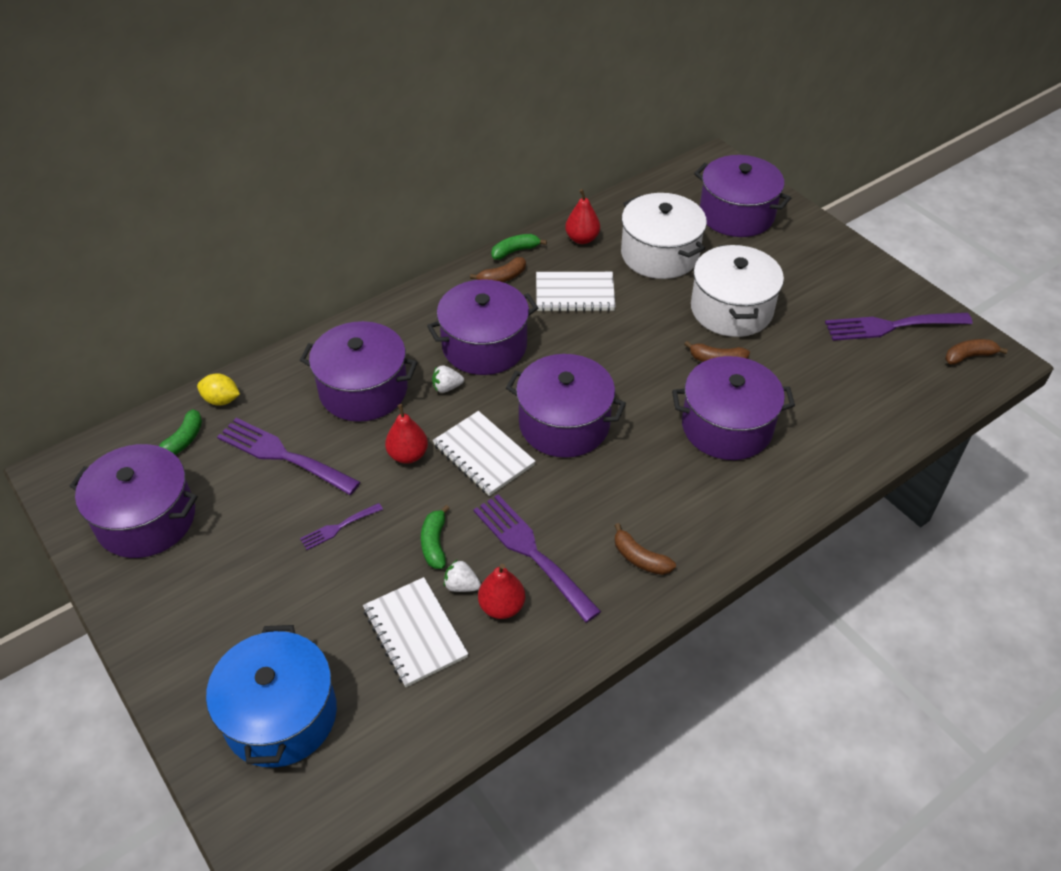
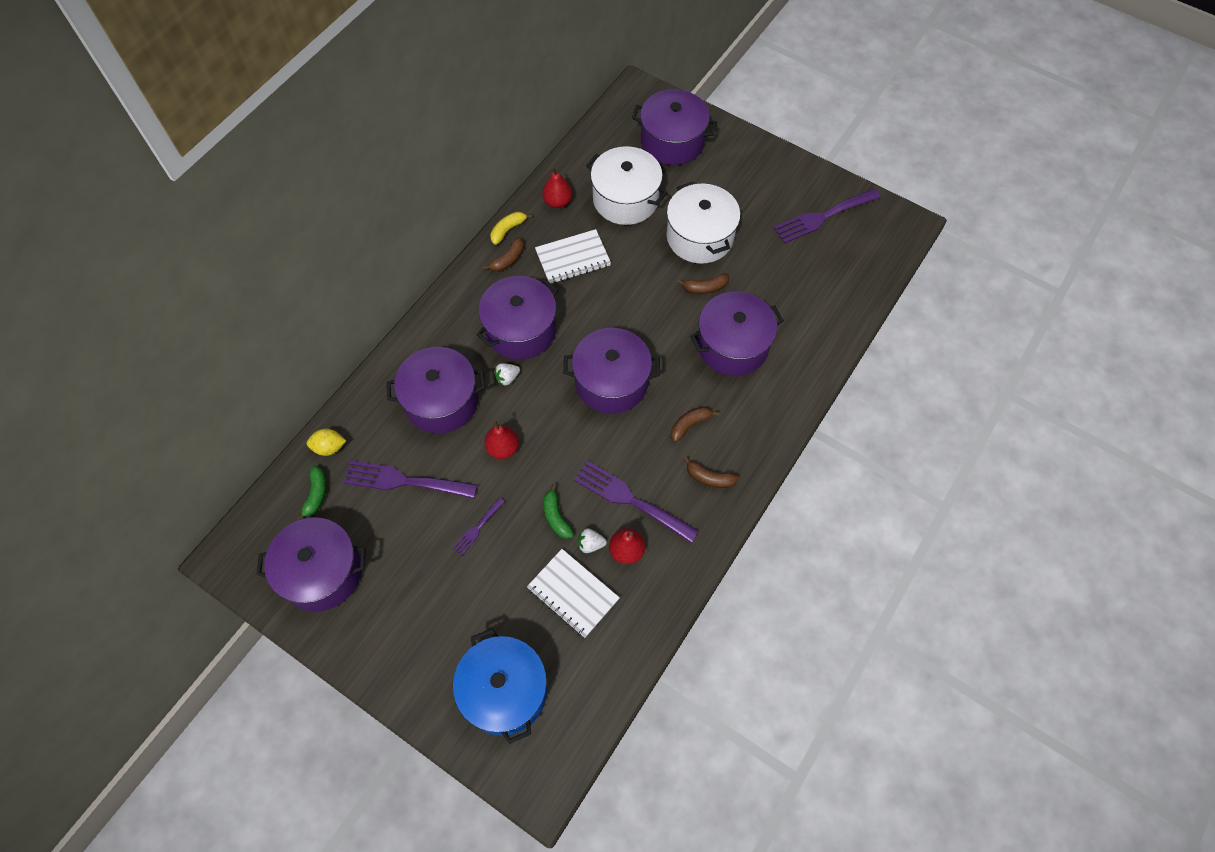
camera: 20 degrees left, 15 degrees up
white notebook [433,411,536,496] -> none
green banana [491,234,547,260] -> yellow banana [490,212,532,245]
brown banana [945,339,1008,365] -> brown banana moved to [671,407,719,442]

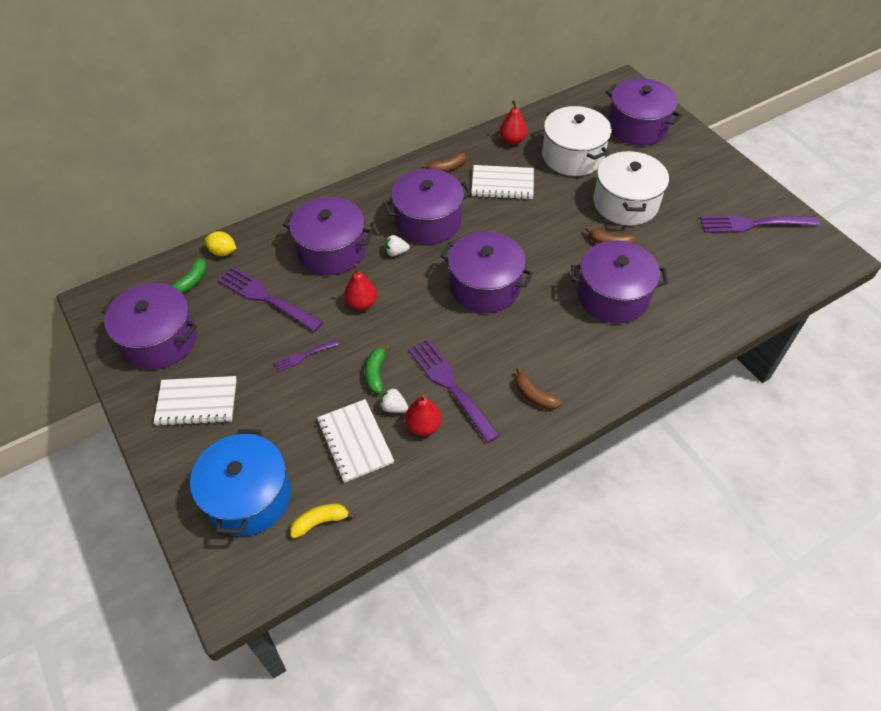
camera: 25 degrees right, 10 degrees down
yellow banana [490,212,532,245] -> yellow banana moved to [290,504,356,538]
brown banana [671,407,719,442] -> none
none -> white notebook [154,376,237,427]

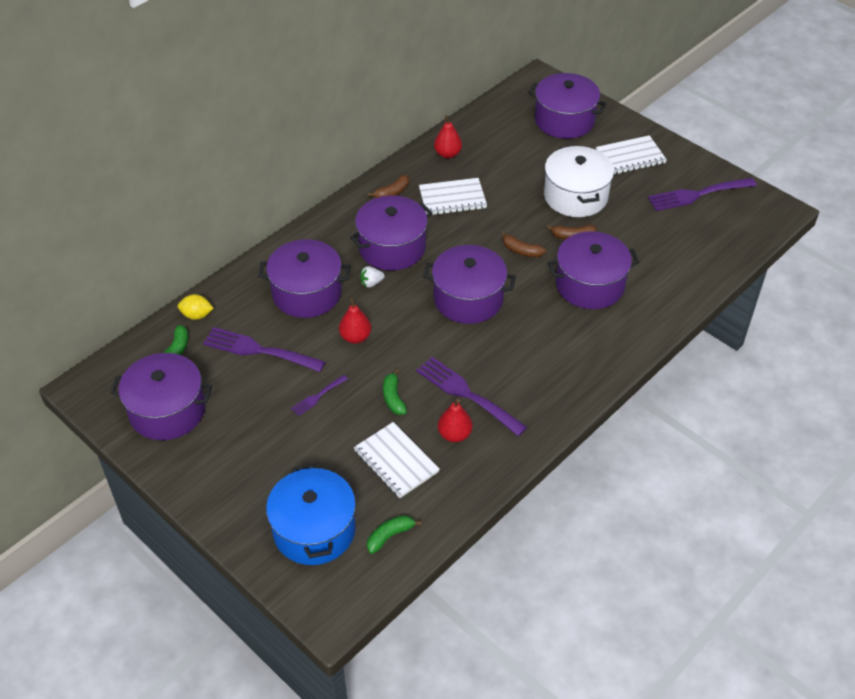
camera: 15 degrees left, 5 degrees down
white notebook [154,376,237,427] -> white notebook moved to [596,135,667,175]
yellow banana [290,504,356,538] -> green banana [367,515,422,554]
white strawberry [380,387,408,413] -> none
brown banana [516,367,562,410] -> brown banana moved to [501,231,546,257]
white pot [542,106,612,176] -> none

